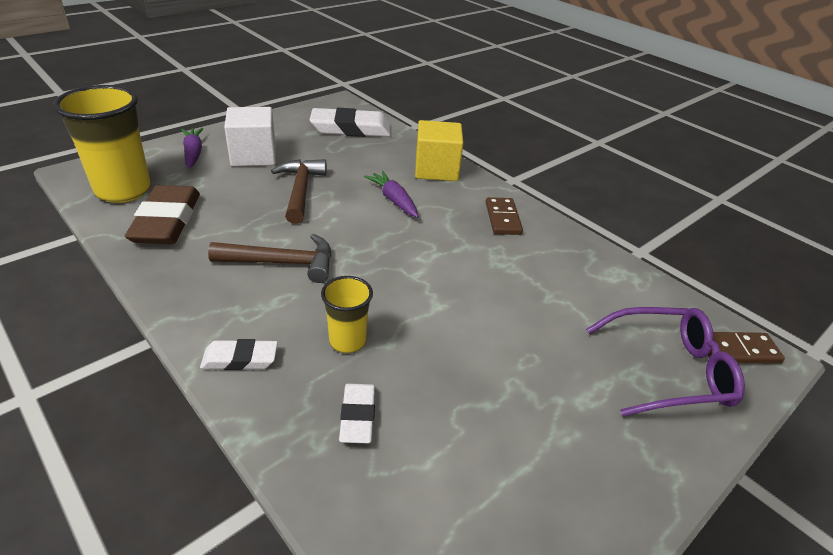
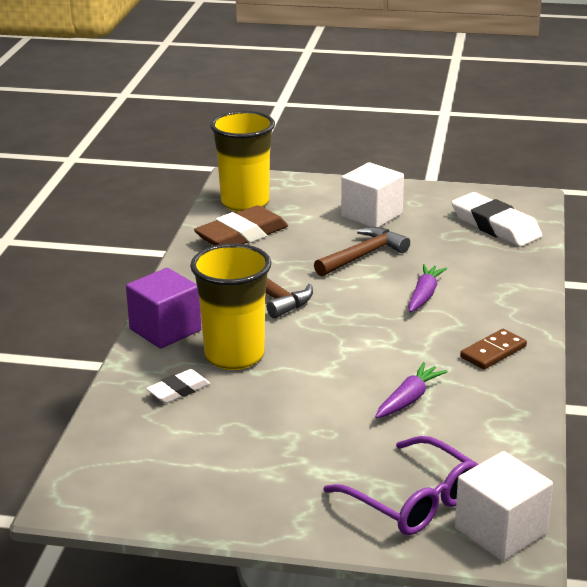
camera: 55 degrees right, 10 degrees down
purple carrot [181,128,204,168] -> purple carrot moved to [375,362,448,418]
white eraser [200,339,278,370] -> purple cube [126,268,202,349]
yellow cup [321,276,373,353] -> yellow cup [190,243,271,370], size x1.87
yellow cube [415,120,463,181] -> none
brown domino [708,332,785,364] -> white cube [455,451,553,561]

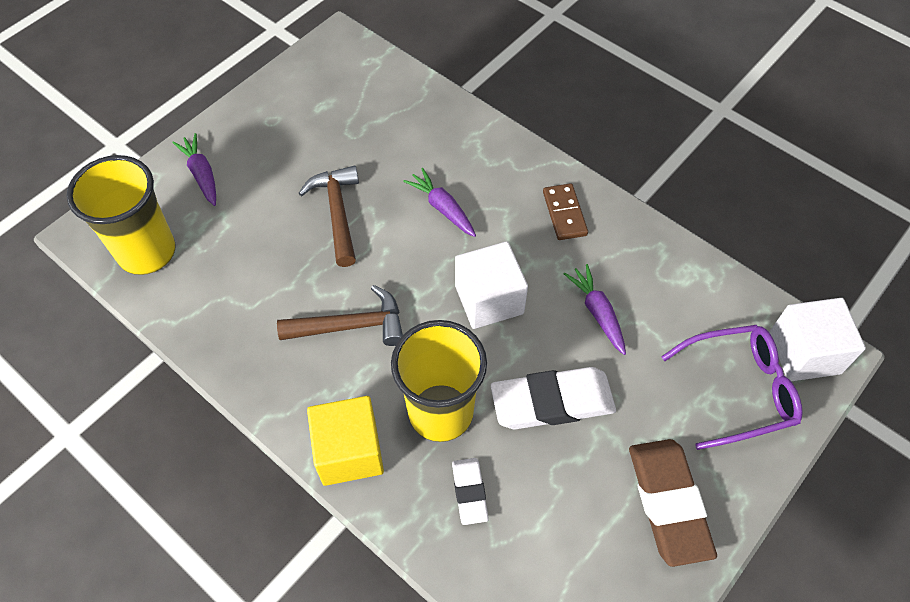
camera: 60 degrees left, 30 degrees up
purple cube [126,268,202,349] -> yellow cube [307,396,384,486]
brown eraser [194,205,288,246] -> brown eraser moved to [629,439,717,567]
white cube [341,162,404,227] -> white cube moved to [455,241,528,329]
white eraser [452,192,542,247] -> white eraser moved to [491,367,616,429]
none -> purple carrot [172,133,216,206]

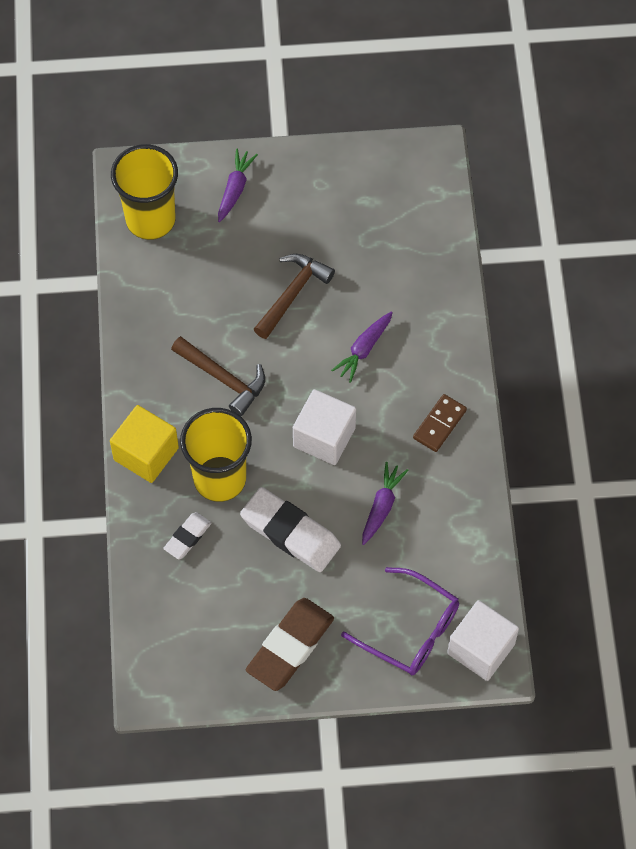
camera: 45 degrees right, 5 degrees up
purple carrot [403,168,476,237] -> purple carrot turned 150 degrees counterclockwise [331,312,393,383]

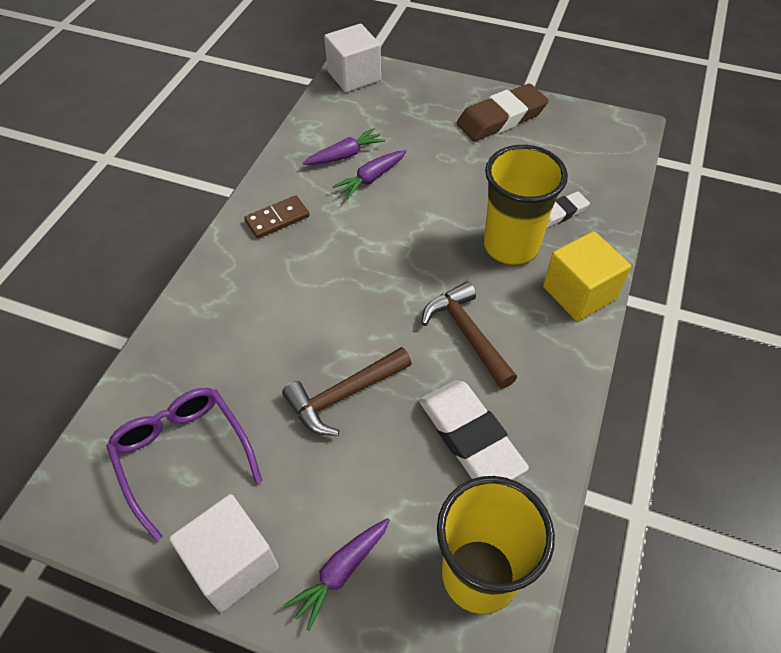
camera: 155 degrees left, 10 degrees down
white eraser [240,487,341,572] -> white eraser moved to [419,380,529,480]
white cube [293,389,356,465] -> white cube moved to [169,494,279,612]
purple carrot [331,312,393,383] -> purple carrot moved to [303,128,385,165]
purple glasses [341,567,459,675] -> purple glasses moved to [106,388,262,541]

